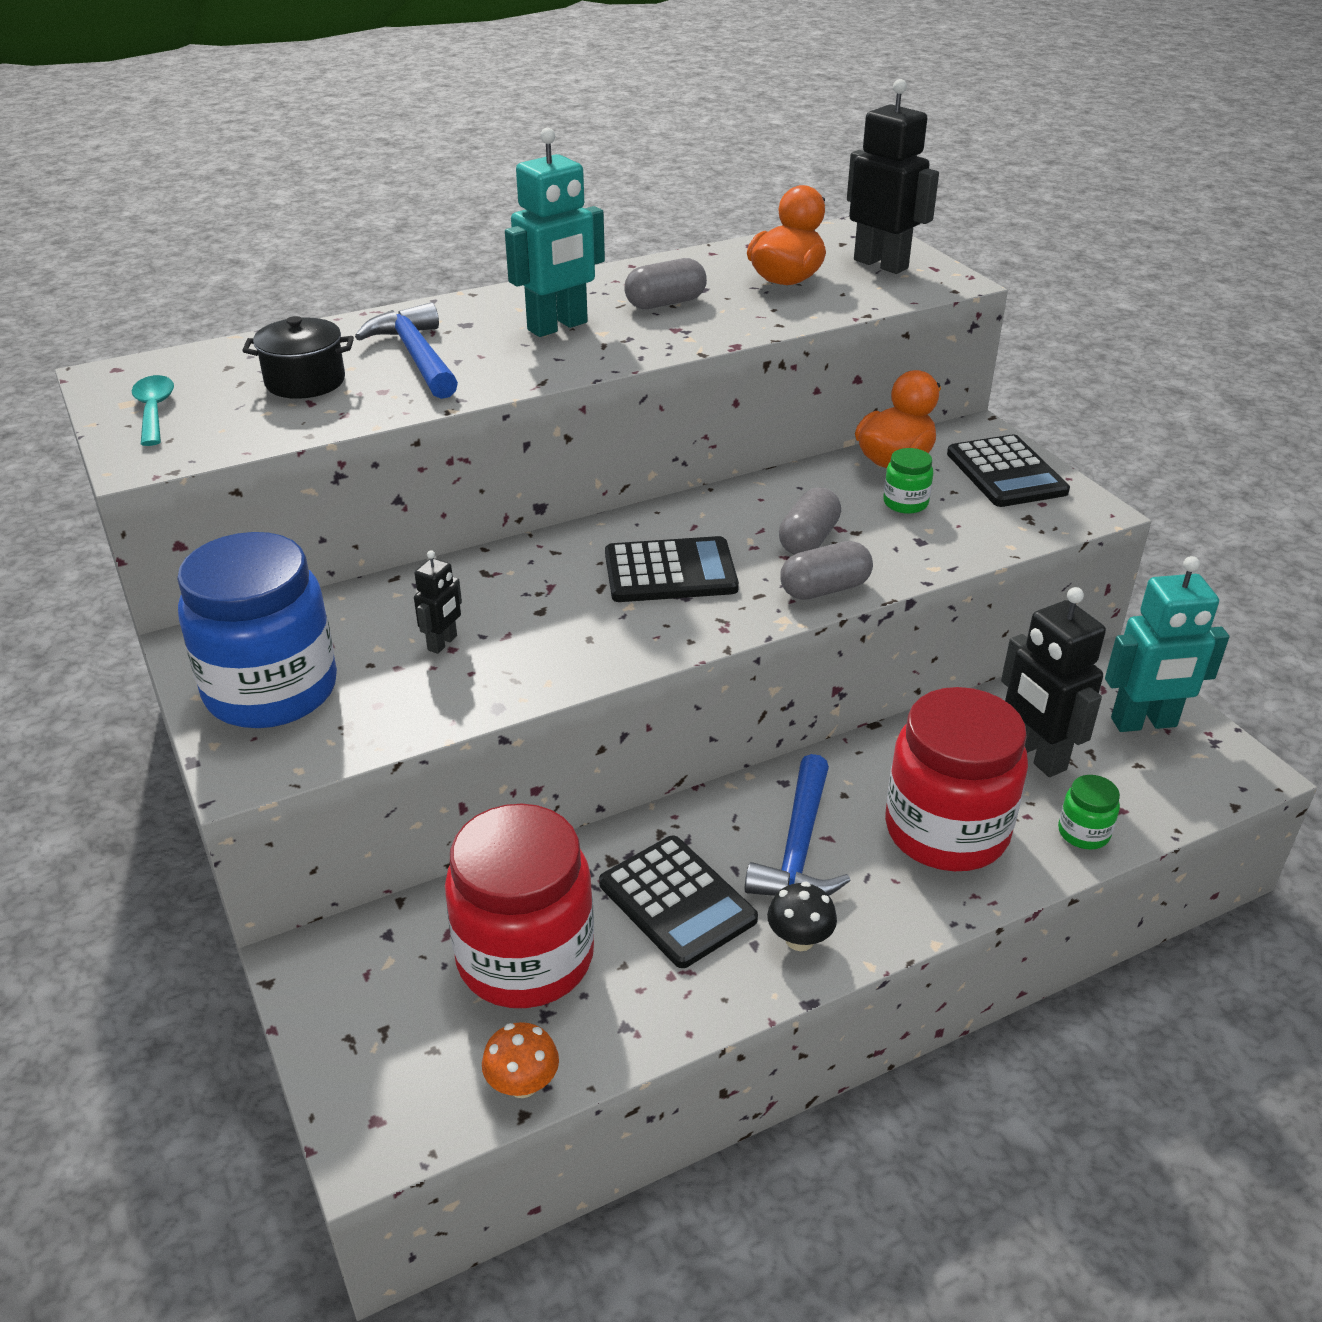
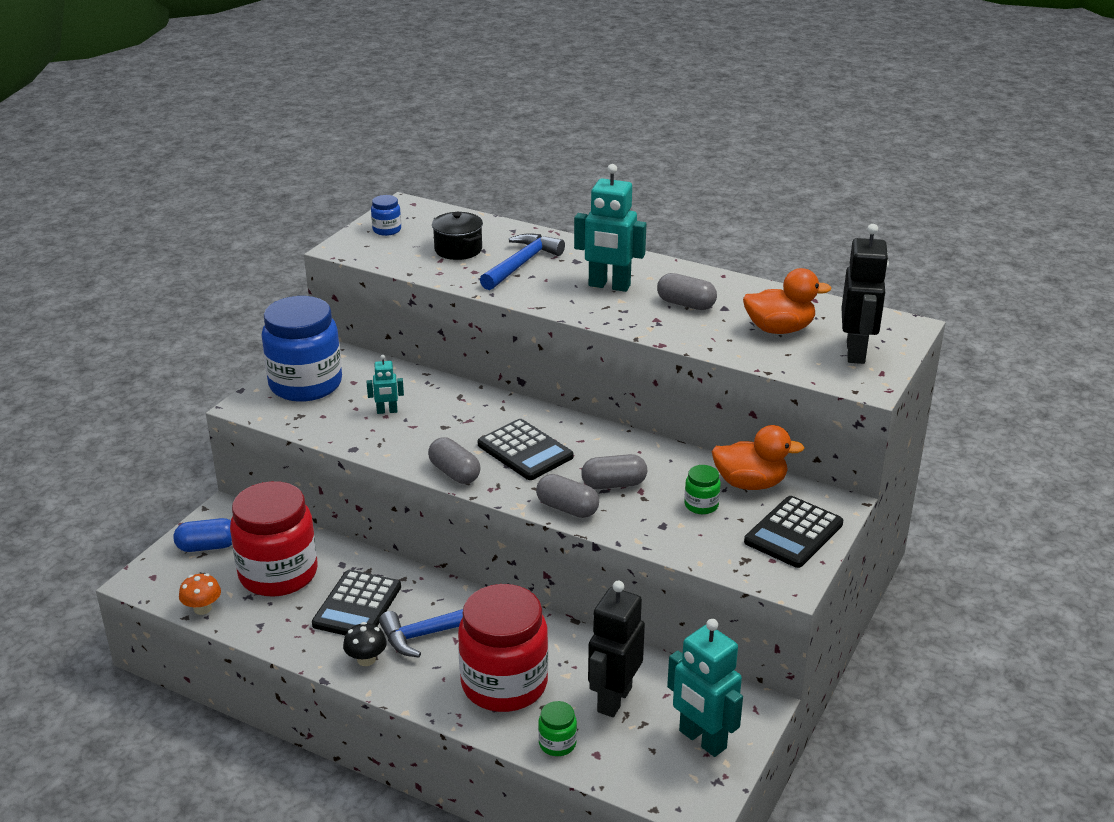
camera: 55 degrees right, 5 degrees down
turquoise spoon [132,375,174,446] -> blue jar [371,195,401,236]
black robot [414,550,462,654] -> turquoise robot [367,355,404,414]
none -> blue capsule [174,518,232,552]
none -> grey capsule [428,437,481,484]

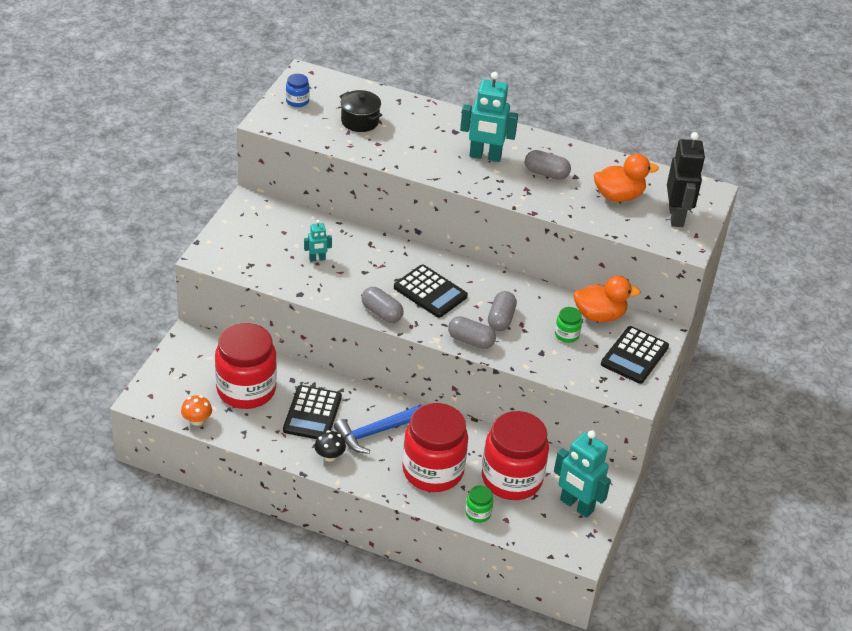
camera: 10 degrees left, 10 degrees up
blue capsule [174,518,232,552] -> none
blue jar [262,296,342,402] -> none
blue hammer [480,233,565,290] -> none
grey capsule [581,454,647,489] -> grey capsule turned 60 degrees counterclockwise [488,291,517,331]
black robot [588,581,645,717] -> red jar [482,411,549,500]

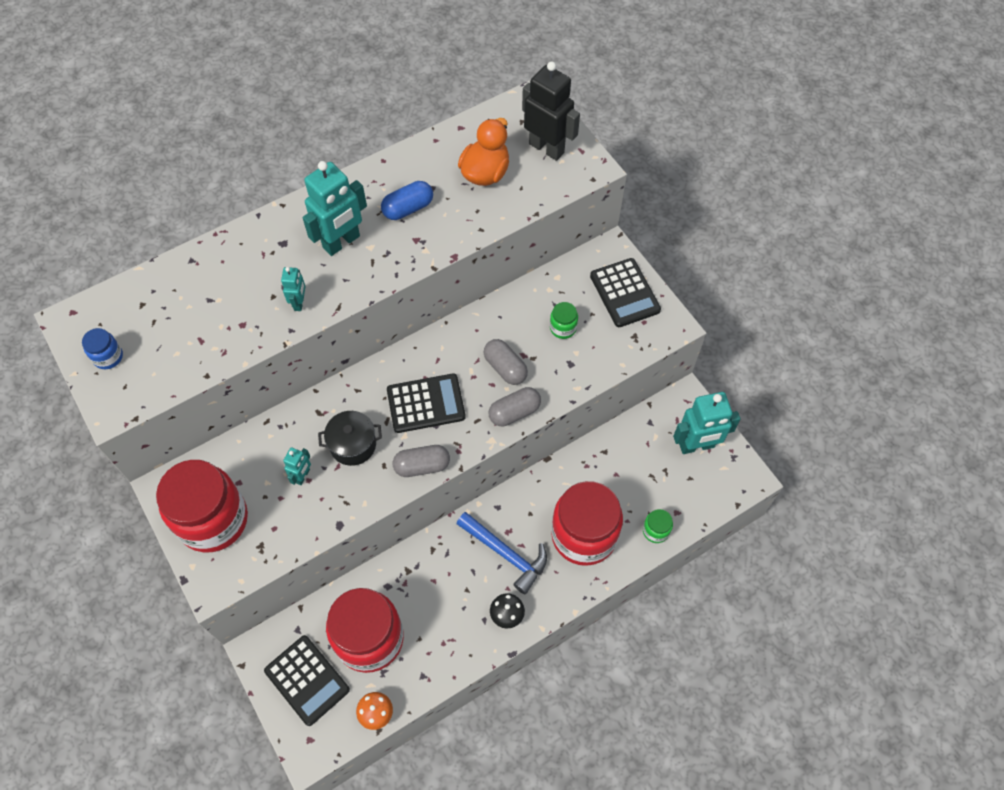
camera: 50 degrees left, 20 degrees up
black calculator [283,385,342,439] -> black calculator moved to [264,635,350,726]
blue hammer [334,405,422,454] -> blue hammer turned 60 degrees counterclockwise [456,512,547,594]
black pot [339,90,382,132] -> black pot moved to [318,411,382,466]
red jar [482,411,549,500] -> red jar moved to [156,460,248,552]
grey capsule [525,150,571,180] -> blue capsule [381,181,433,220]
orange duck [573,276,641,322] -> none
none -> turquoise robot [281,267,305,311]

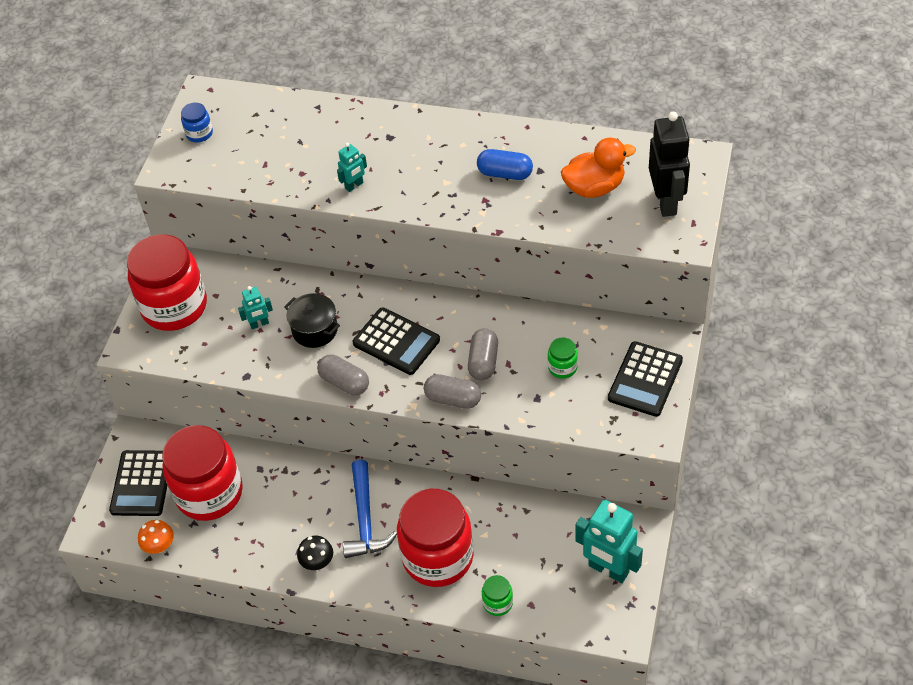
camera: 50 degrees right, 10 degrees down
turquoise robot [303,161,367,256] -> none

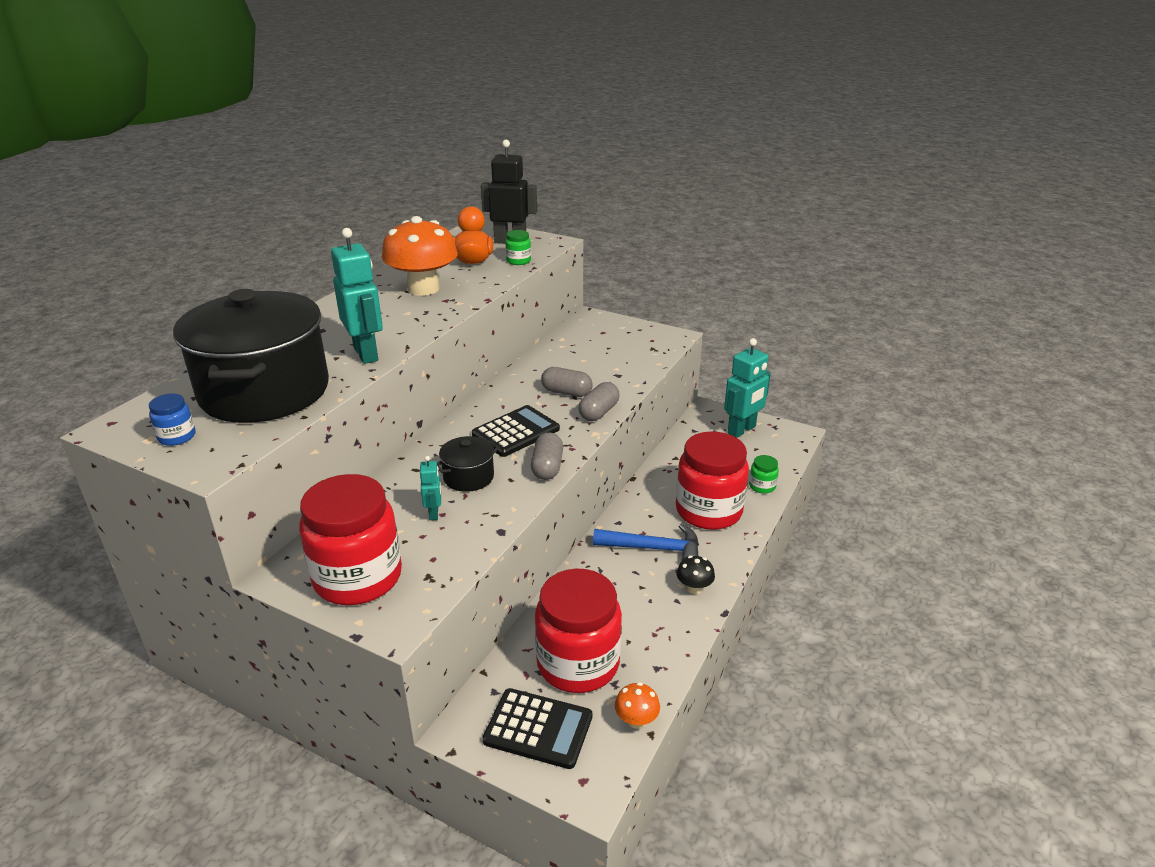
camera: 80 degrees left, 20 degrees down
grey capsule [317,355,369,395] -> grey capsule turned 45 degrees counterclockwise [531,433,563,480]
turquoise robot [337,143,367,192] -> turquoise robot [331,228,383,364], size x2.00
blue capsule [477,149,533,180] -> orange mushroom [382,216,458,296]
green jar [548,338,578,379] -> green jar moved to [505,230,531,265]
black calculator [608,341,683,417] -> none
none -> black pot [173,289,329,423]

